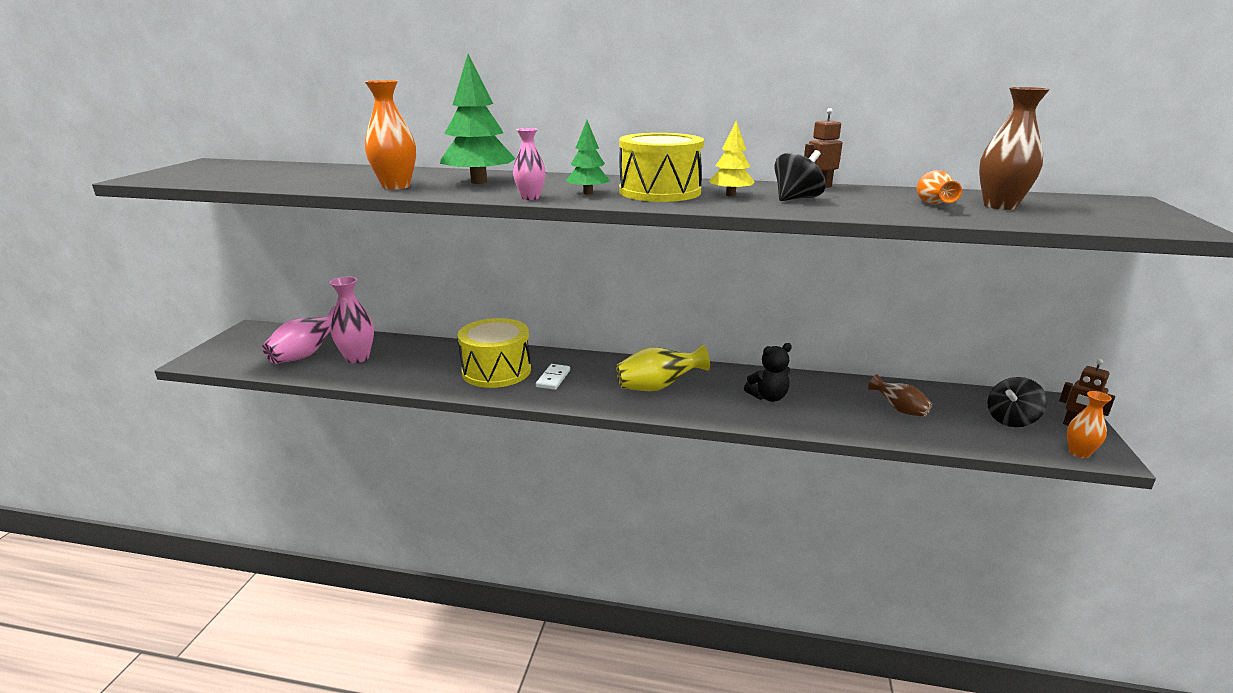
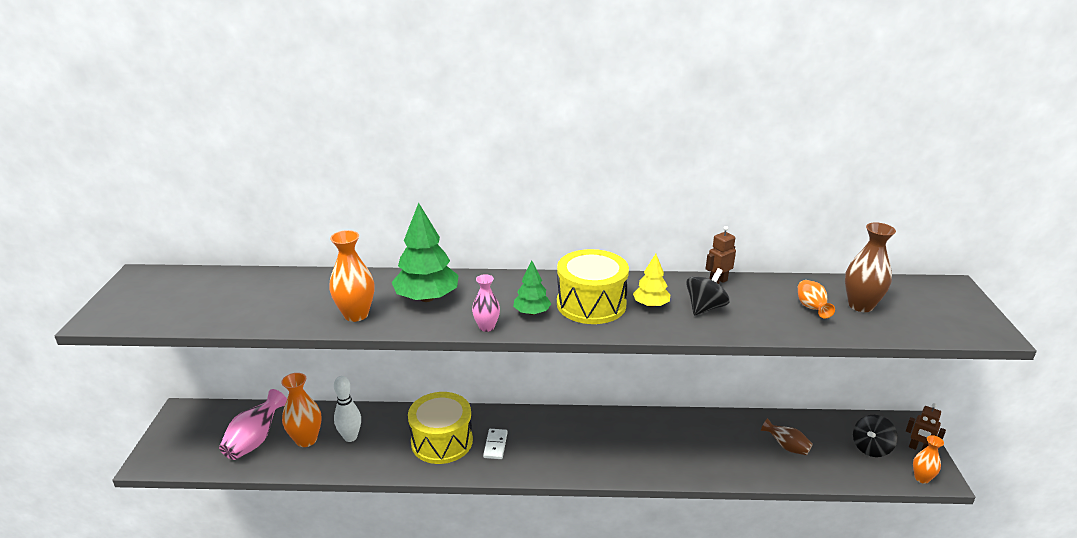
camera: 10 degrees left, 5 degrees up
pink vase [329,277,374,363] -> orange vase [281,373,322,447]
yellow vase [616,344,710,391] -> none
black teddy bear [744,343,792,402] -> none
none -> white bowling pin [334,376,361,442]

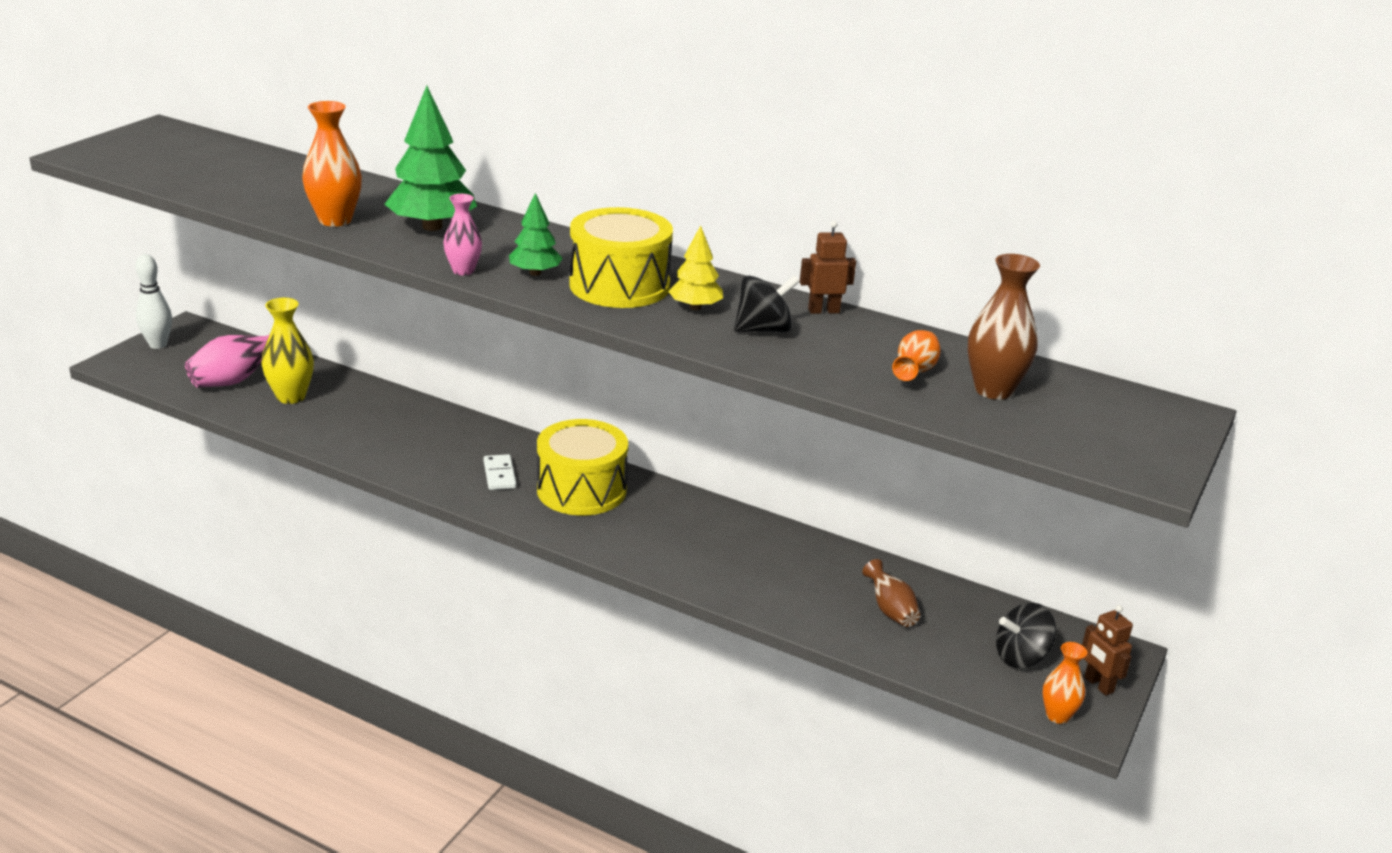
camera: 25 degrees right, 0 degrees up
orange vase [281,373,322,447] -> yellow vase [261,298,314,404]
white bowling pin [334,376,361,442] -> white bowling pin moved to [136,254,172,349]
yellow drum [408,392,473,464] -> yellow drum moved to [537,419,628,516]
white domino [483,429,508,459] -> white domino turned 45 degrees counterclockwise [483,454,516,490]

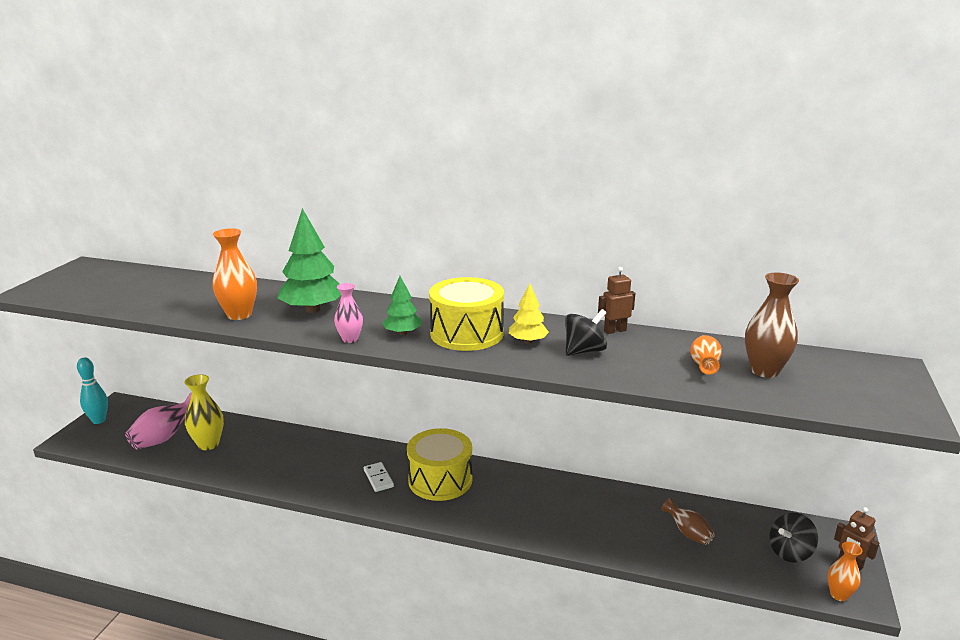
camera: 10 degrees left, 5 degrees down
white bowling pin [136,254,172,349] -> turquoise bowling pin [77,357,108,424]

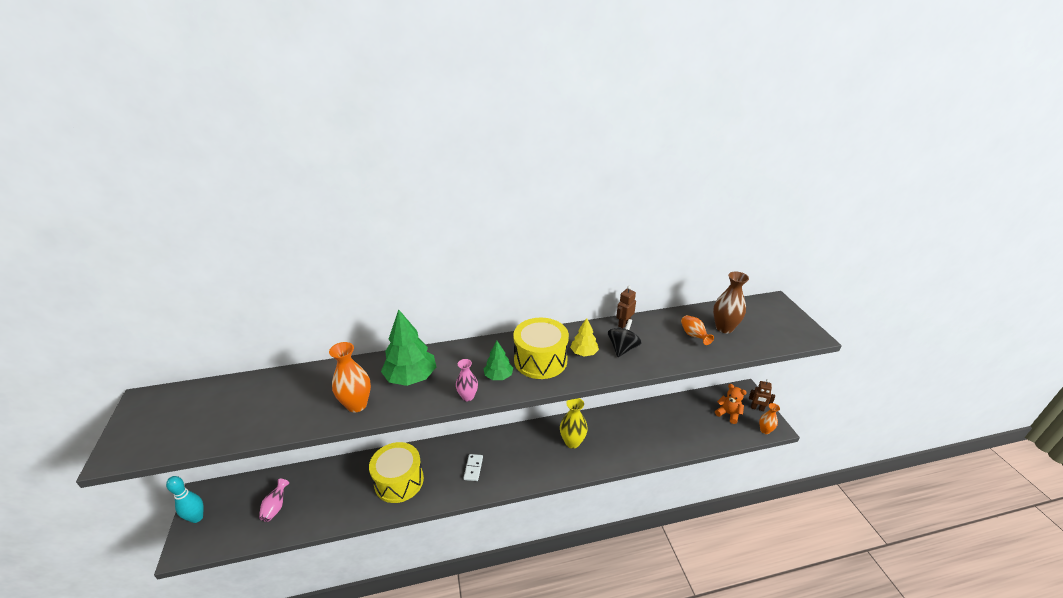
camera: 30 degrees left, 10 degrees up
pink vase [125,392,192,449] -> pink vase [259,479,289,522], size x0.62
yellow vase [184,374,224,450] -> yellow vase moved to [560,398,588,449]
white domino [364,462,394,492] -> white domino turned 60 degrees clockwise [464,454,483,481]
yellow drum [407,428,472,501] -> yellow drum moved to [369,442,424,503]
brown vase [661,498,715,545] -> none
black spinning top [769,513,818,563] -> orange teddy bear [715,384,747,424]

